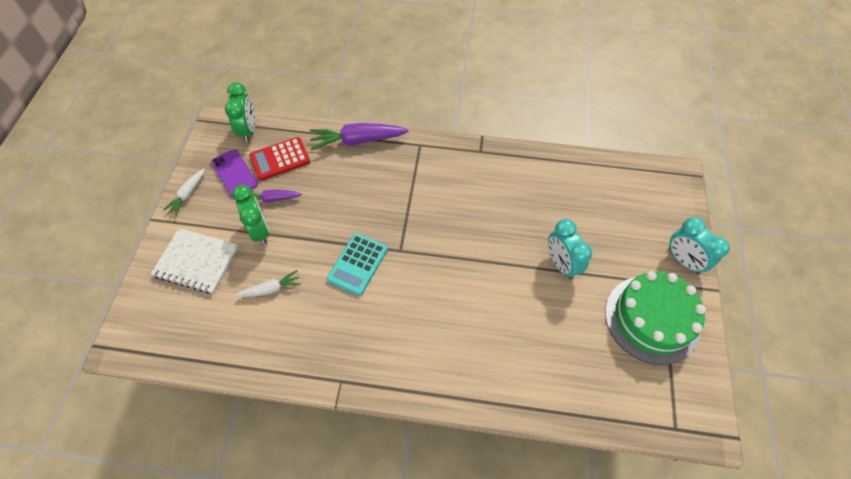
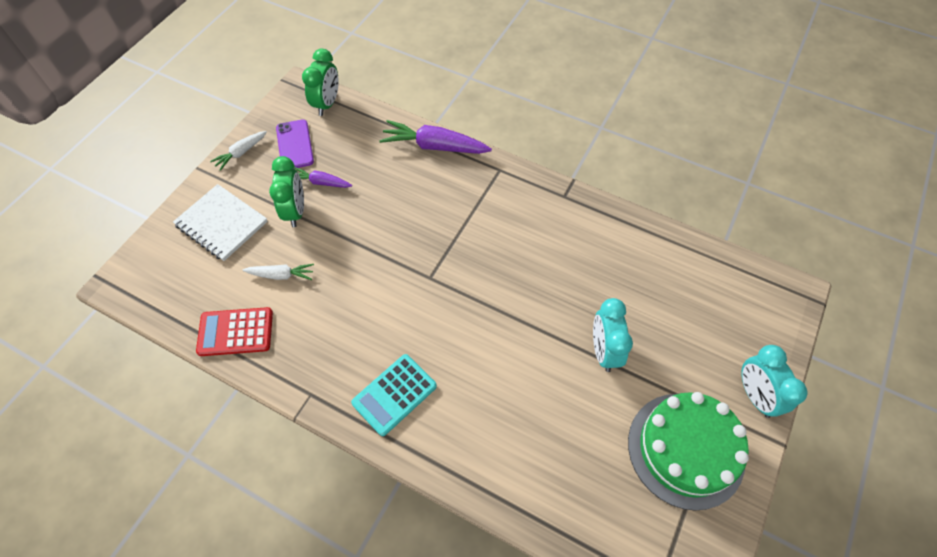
camera: 20 degrees right, 0 degrees up
red calculator [249,137,310,181] -> red calculator moved to [196,307,273,356]
turquoise calculator [327,233,388,296] -> turquoise calculator moved to [351,354,437,436]

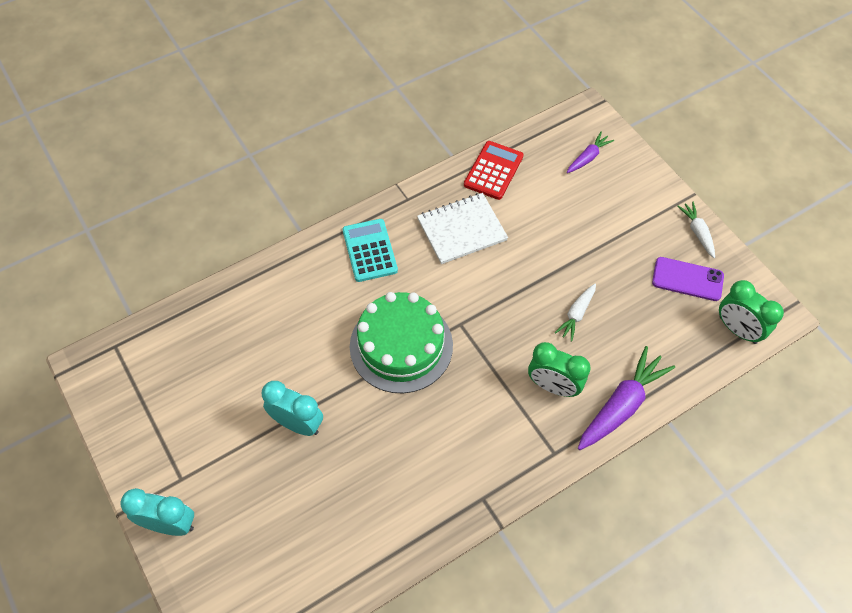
camera: 120 degrees right, 0 degrees up
white notebook [173,184,268,261] -> white notebook moved to [417,193,508,264]
white carrot [242,264,314,280] -> white carrot moved to [554,284,596,342]
green clock [269,156,304,227] -> green clock moved to [528,342,591,397]
purple carrot [294,167,352,188] -> purple carrot moved to [567,132,614,173]
green cake [628,392,749,511] -> green cake moved to [350,292,453,393]

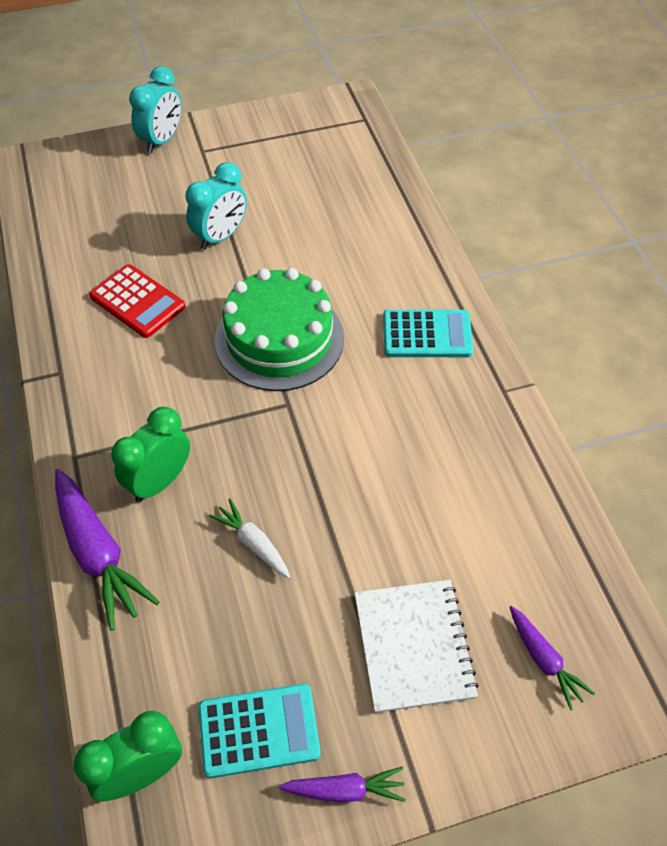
camera: 105 degrees right, 5 degrees down
white notebook [417,193,508,264] -> white notebook moved to [354,580,479,713]
red calculator [464,141,523,200] -> red calculator moved to [89,264,185,338]
purple phone [652,257,724,301] -> turquoise calculator [198,684,320,778]
white carrot [677,202,715,258] -> purple carrot [279,767,406,803]

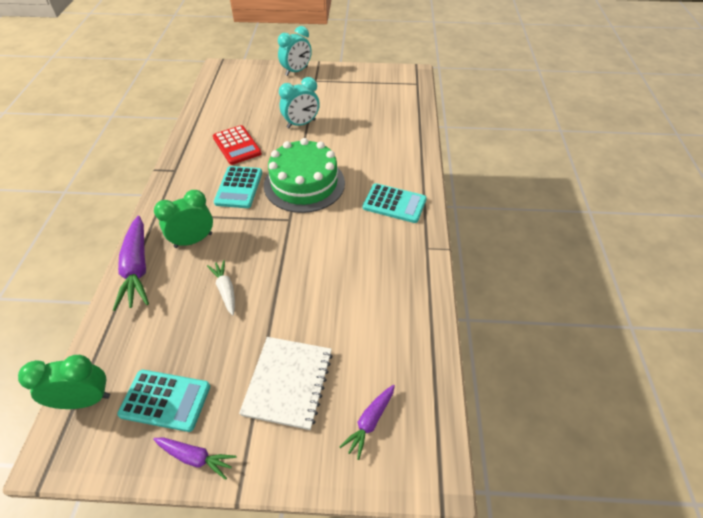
camera: 20 degrees right, 5 degrees down
purple carrot [510,606,595,710] -> purple carrot turned 45 degrees clockwise [339,385,395,460]
none -> turquoise calculator [214,166,262,208]

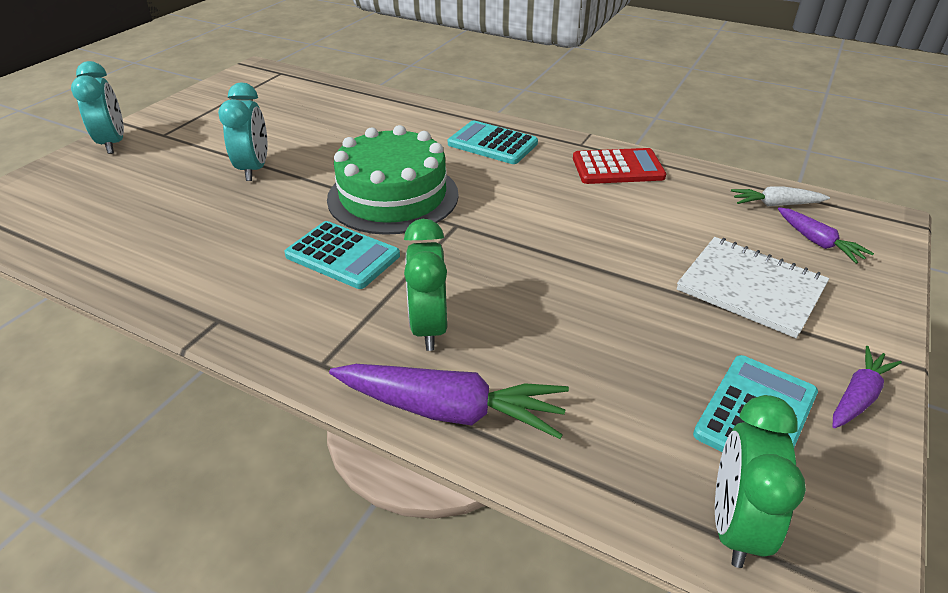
camera: 65 degrees left, 10 degrees down
white carrot [207,260,235,315] -> white carrot moved to [731,186,830,206]
red calculator [213,125,262,165] -> red calculator moved to [573,148,666,184]
turquoise calculator [363,183,427,223] -> turquoise calculator turned 105 degrees counterclockwise [448,120,538,164]

